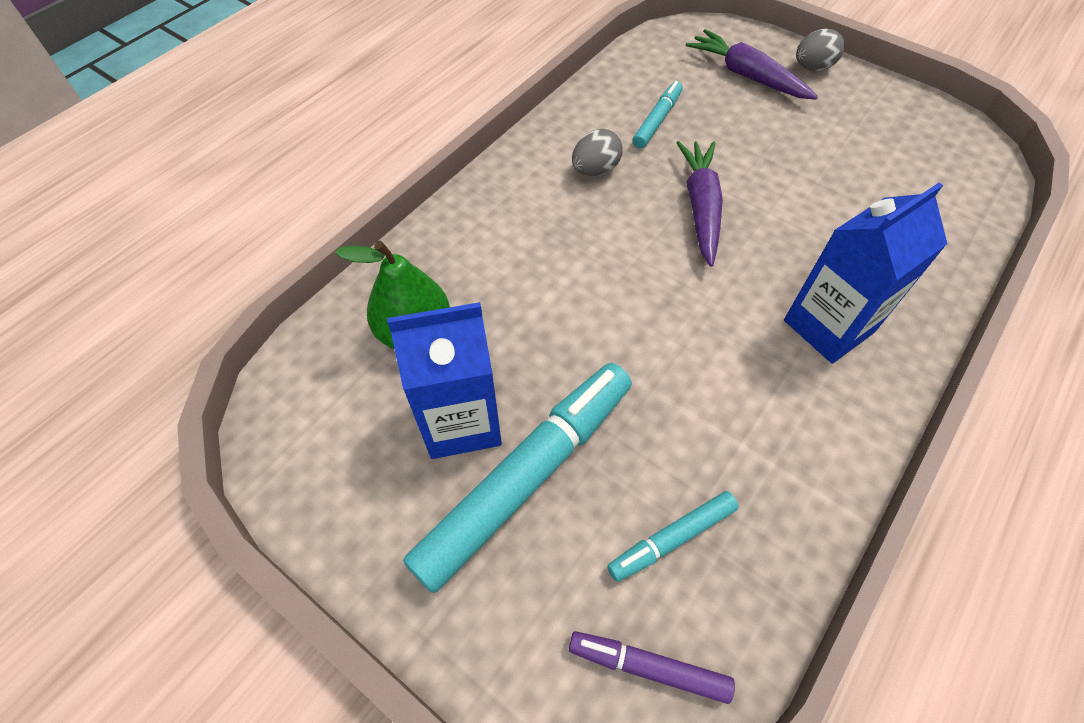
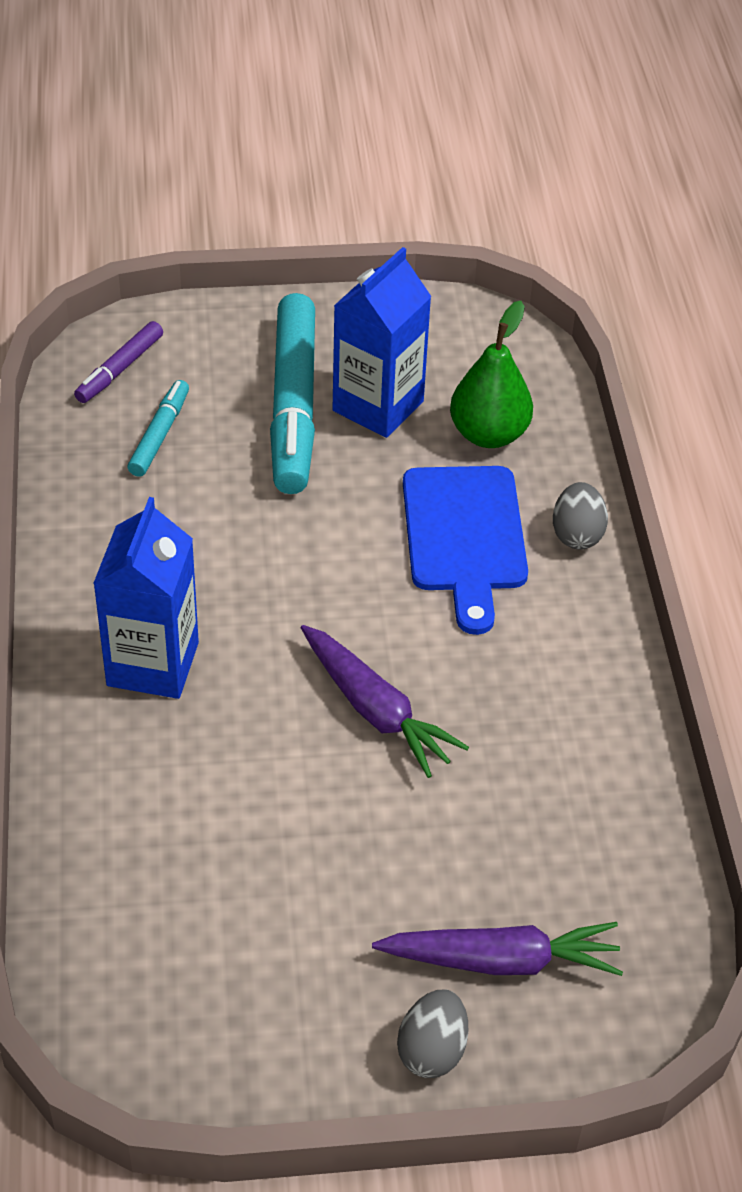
camera: 135 degrees right, 10 degrees down
purple marker [569,631,735,704] -> purple marker turned 150 degrees clockwise [74,321,163,403]
grey egg [572,129,623,176] -> grey egg moved to [553,482,608,550]
turquoise marker [633,81,683,149] -> none
none -> blue cutting board [403,466,528,635]

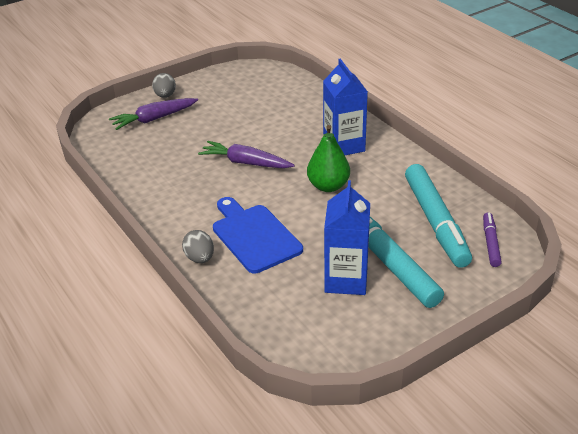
camera: 155 degrees right, 10 degrees down
turquoise marker [127,380,189,477] -> turquoise marker [405,164,472,268], size x2.04
green pear [450,301,533,448] -> green pear moved to [307,125,350,192]

